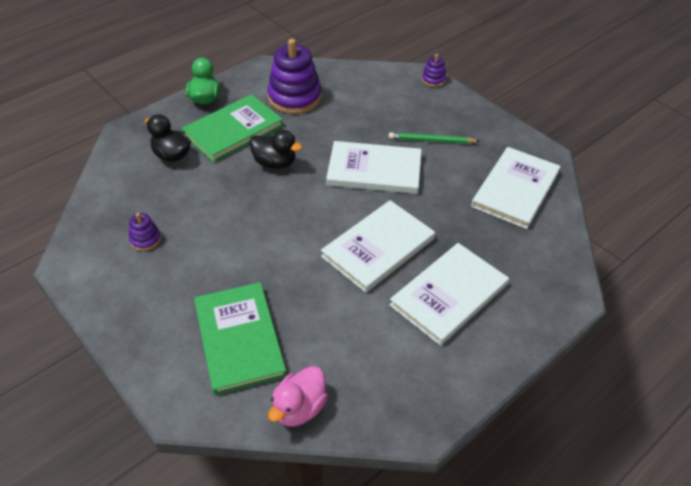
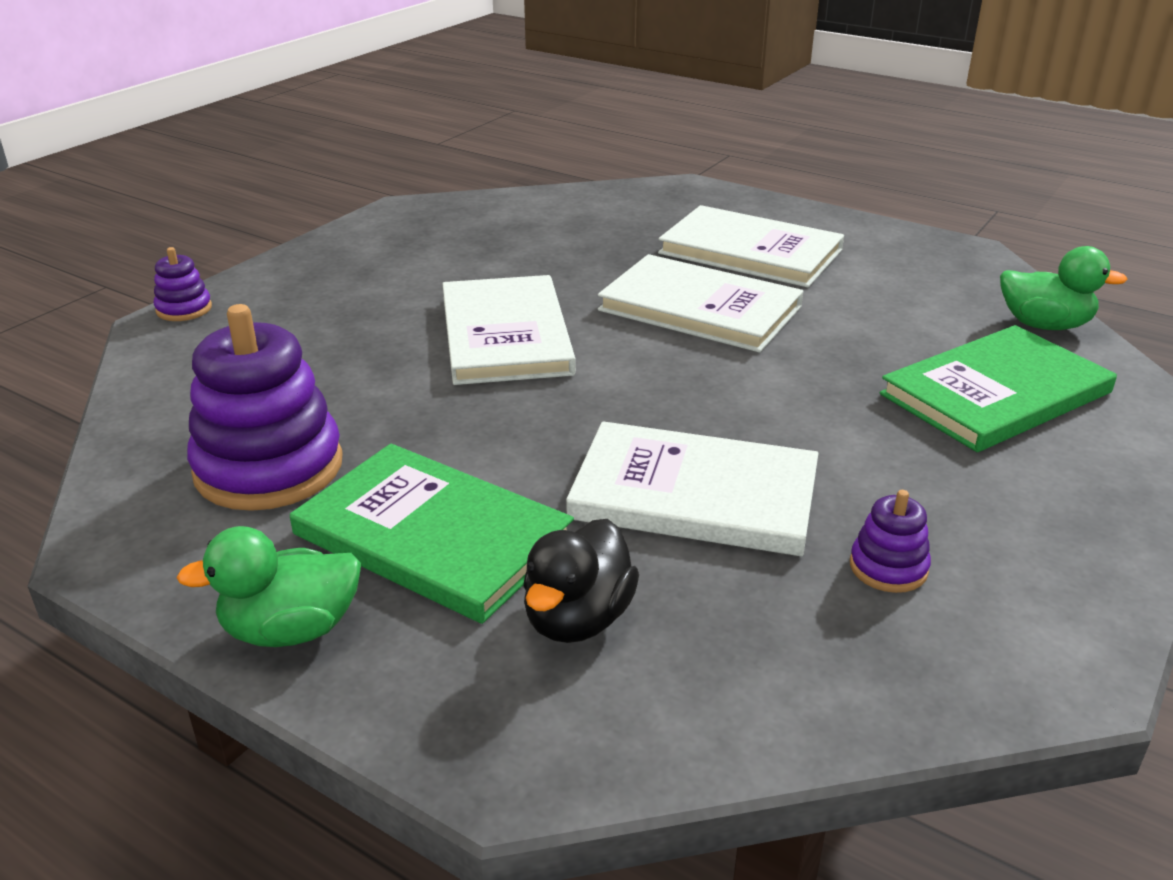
camera: 105 degrees left, 15 degrees down
black duck [249,130,302,169] -> none
pink duck [268,366,328,426] -> green duck [1000,246,1128,330]
green pencil [389,133,480,144] -> none
white book [471,147,561,229] -> white book moved to [566,421,818,556]

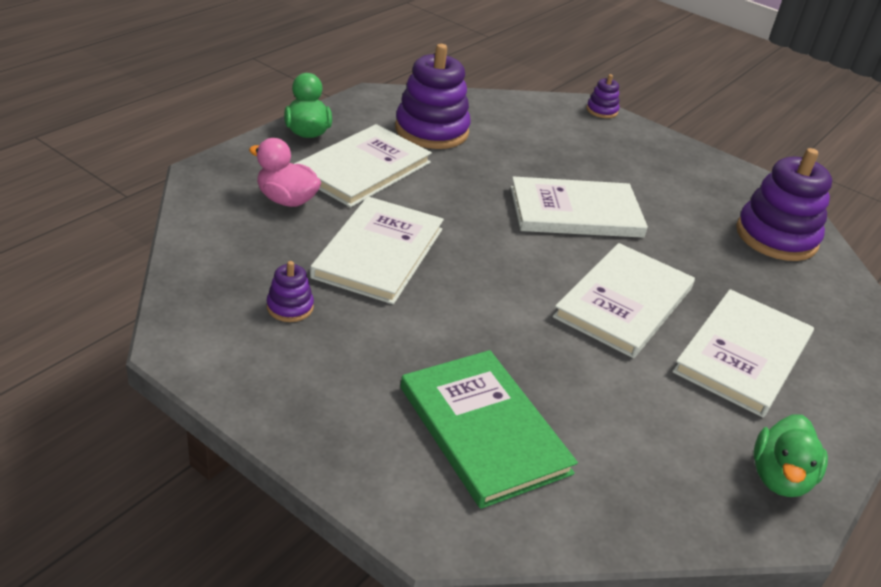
camera: 90 degrees right, 5 degrees up
green book [290,443,574,624] -> white book [294,124,432,207]
black duck [523,519,639,643] -> pink duck [249,138,321,207]
green duck [1000,246,1128,330] -> green duck moved to [753,415,828,497]
none -> purple stacking toy [736,148,832,261]

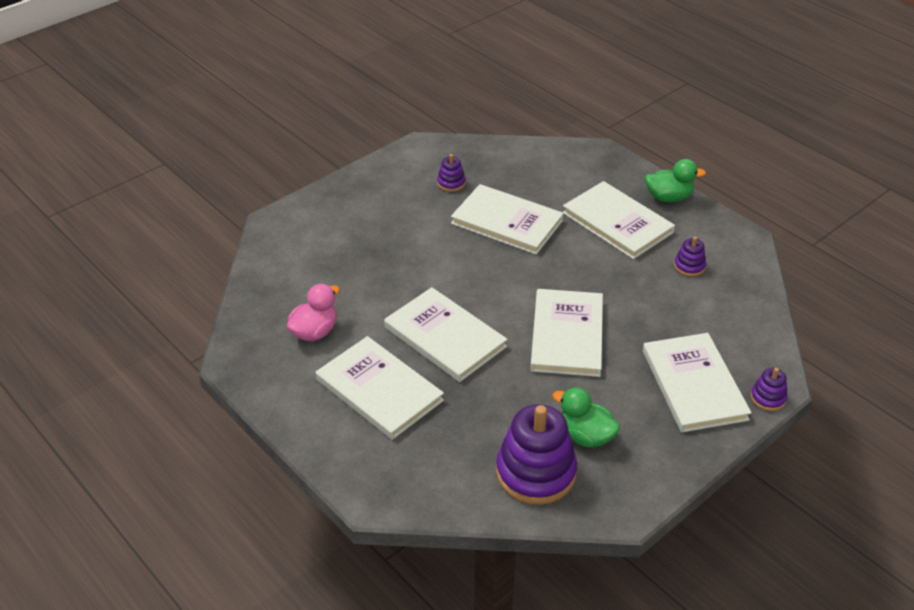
camera: 105 degrees right, 5 degrees up
pink duck [249,138,321,207] -> pink duck moved to [287,284,340,341]
purple stacking toy [395,44,471,149] -> purple stacking toy [674,237,706,277], size x0.47
green book [401,350,578,509] -> none
green duck [753,415,828,497] -> green duck moved to [552,387,620,448]
none -> white book [643,333,752,432]

